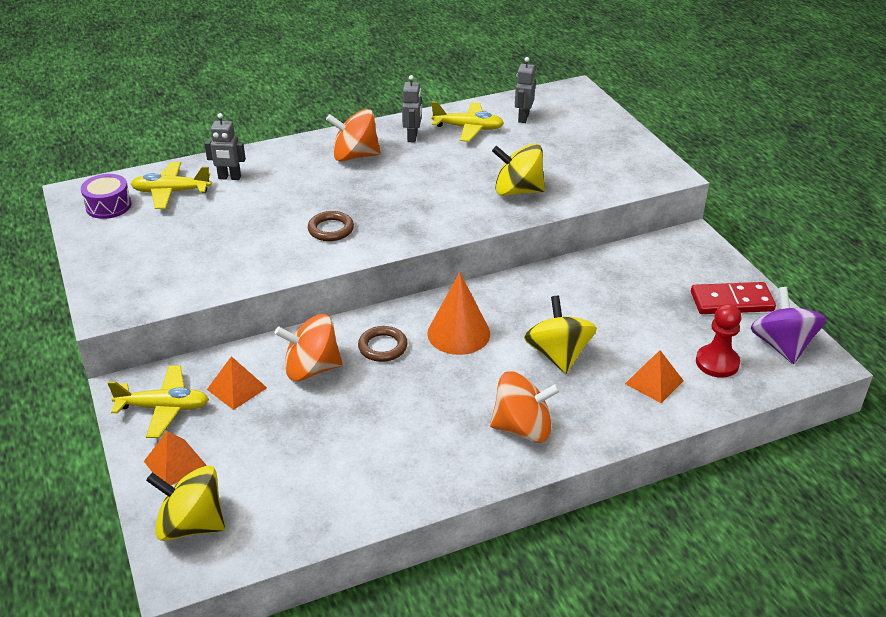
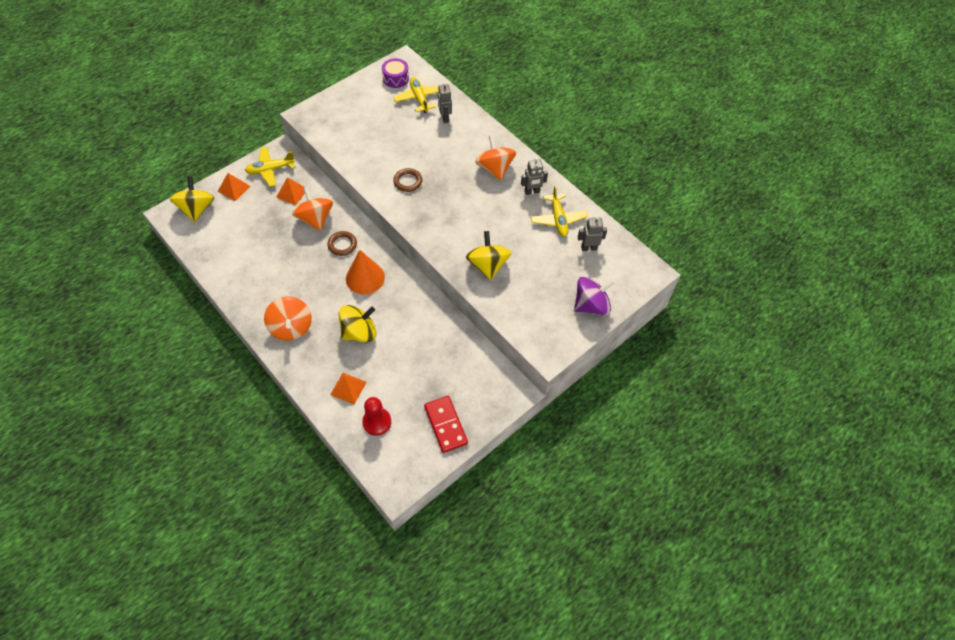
camera: 70 degrees right, 20 degrees up
yellow plane [108,365,209,438] -> yellow plane turned 90 degrees clockwise [245,147,295,187]
purple spinning top [751,287,826,364] -> purple spinning top moved to [574,276,615,315]

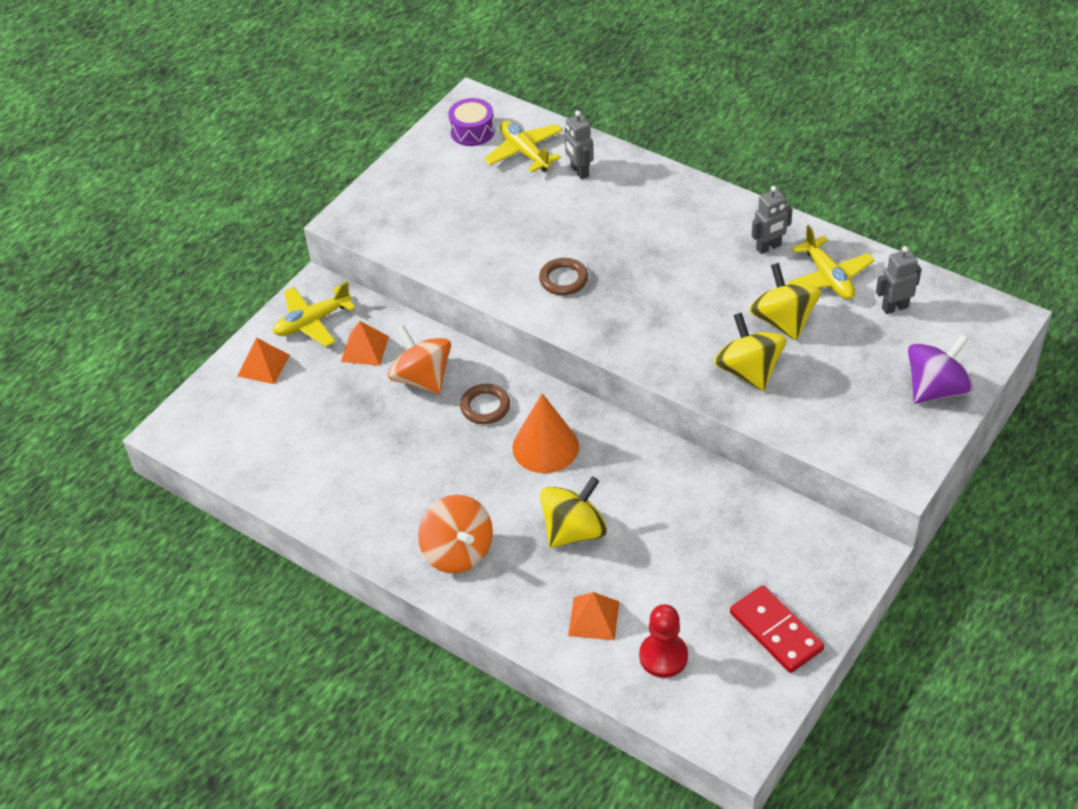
camera: 10 degrees left, 10 degrees down
yellow spinning top [170,176,214,222] -> yellow spinning top moved to [749,263,821,341]
orange spinning top [475,135,516,181] -> none

